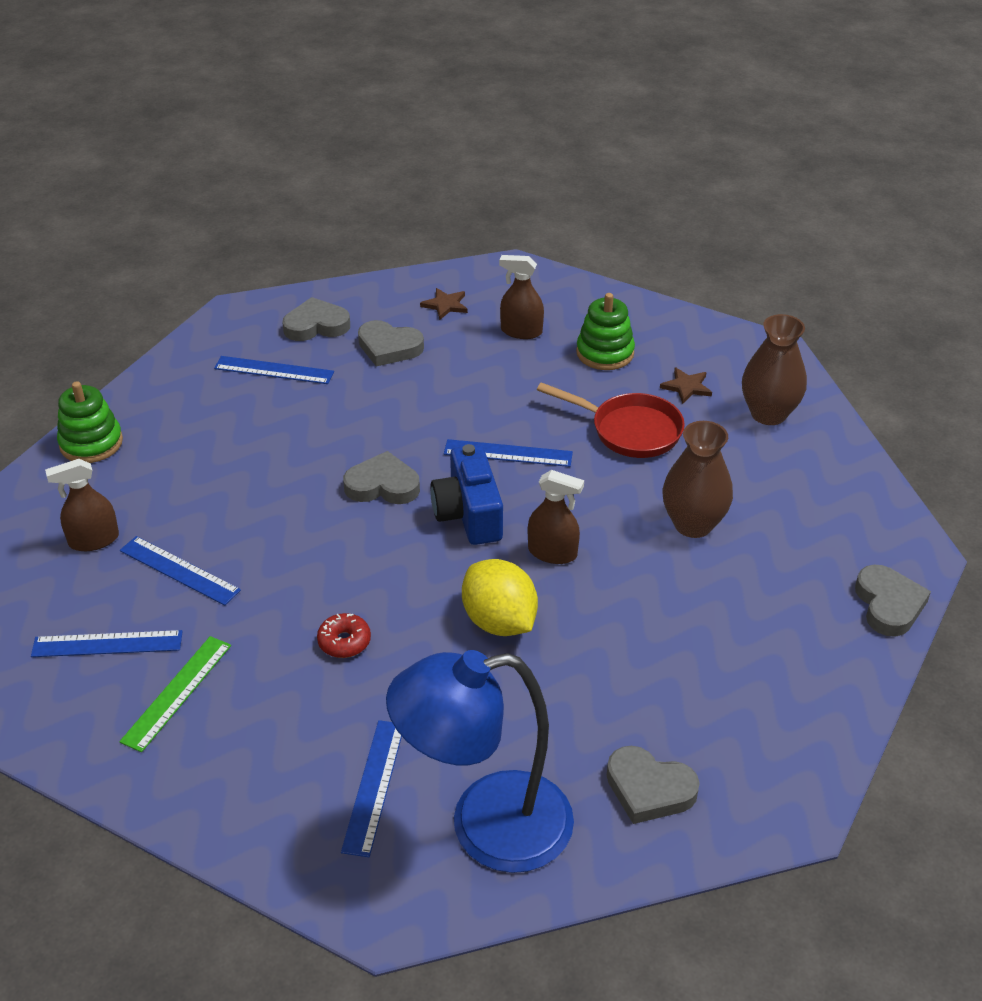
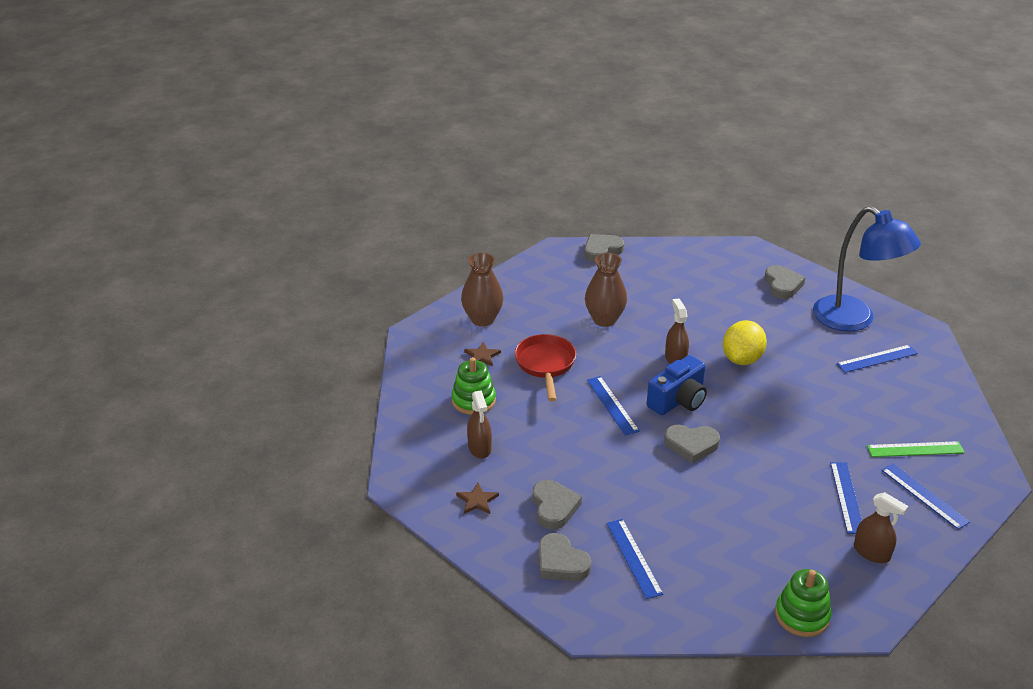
camera: 120 degrees left, 5 degrees down
red donut [317,613,371,658] -> none
grey heart [343,451,420,504] -> grey heart turned 60 degrees counterclockwise [664,425,720,464]

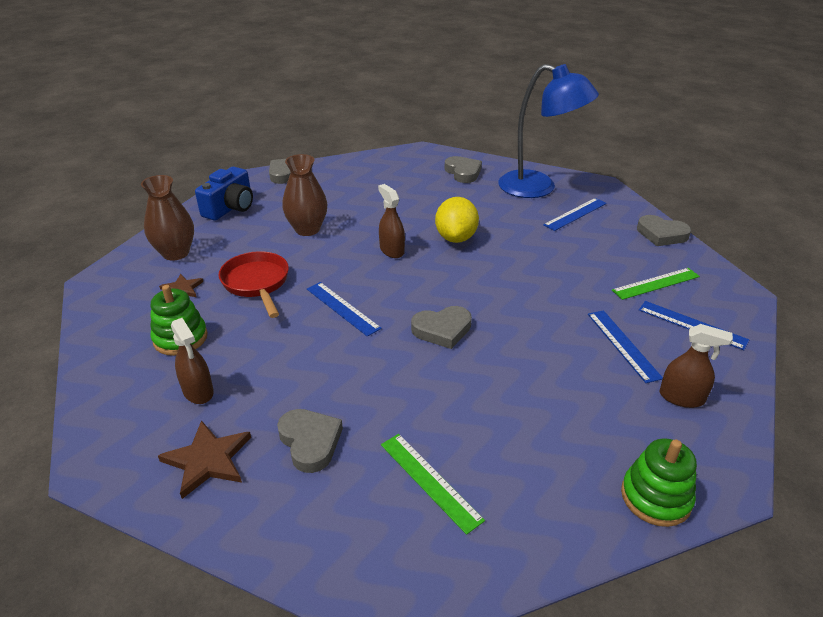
camera: 20 degrees left, 0 degrees up
brown star [456,483,499,514] -> brown star [158,420,251,499], size x1.60
grey heart [539,533,591,581] -> grey heart moved to [637,215,691,246]
blue ruler [606,519,663,599] -> green ruler [381,434,485,535]
blue camera [647,355,707,415] -> blue camera moved to [195,167,253,220]

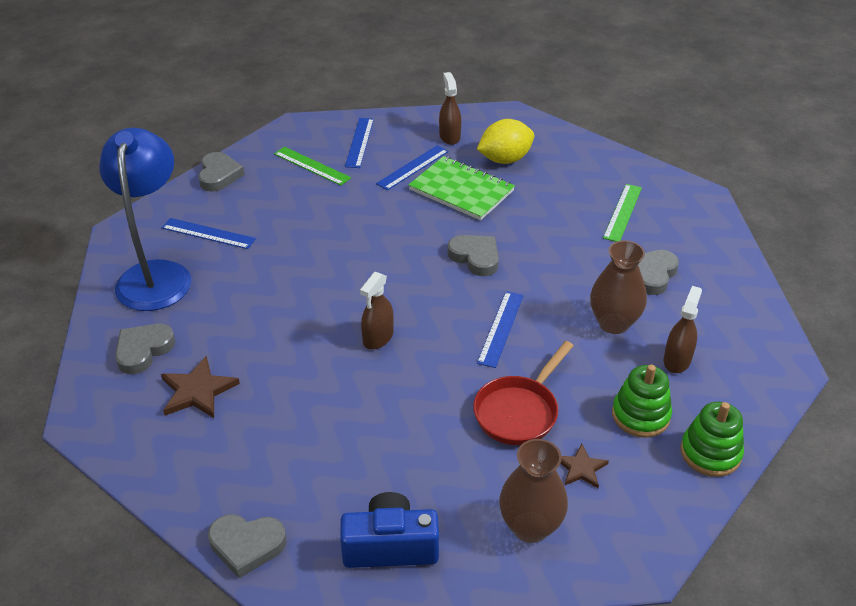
camera: 120 degrees left, 5 degrees up
brown star [158,420,251,499] -> brown star moved to [161,356,240,418]
brown vase [282,154,327,236] -> brown vase moved to [590,240,647,334]
yellow lemon [435,197,479,243] -> yellow lemon moved to [477,119,534,164]
green stacking toy [621,438,697,527] -> green stacking toy moved to [680,402,744,477]
none -> green notebook [408,156,515,220]

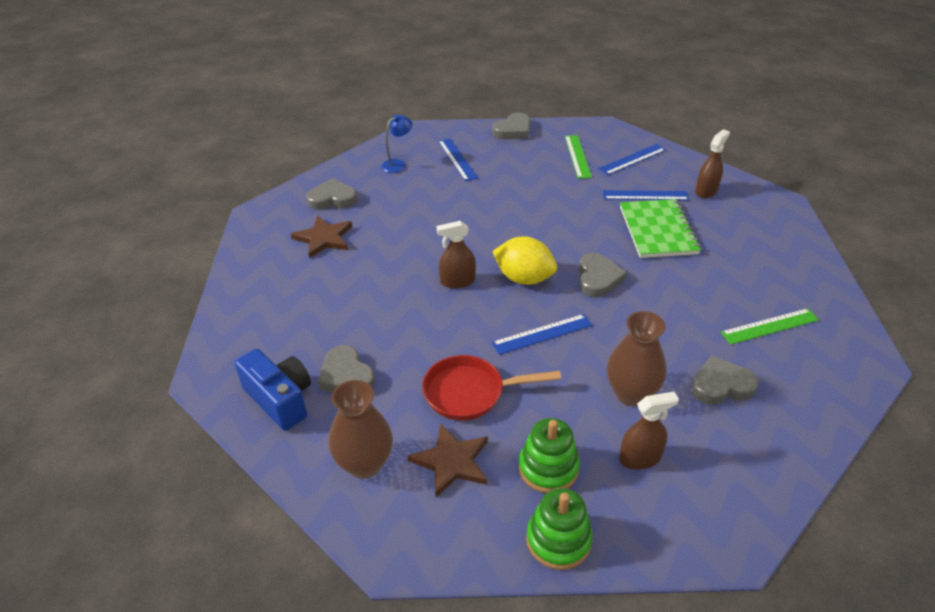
camera: 50 degrees right, 0 degrees up
blue lamp [99,128,191,311] -> blue lamp [381,115,412,173], size x0.43
grey heart [208,514,286,578] -> grey heart moved to [318,345,375,392]
yellow lemon [477,119,534,164] -> yellow lemon moved to [492,236,557,285]
brown star [560,444,609,488] -> brown star [408,423,488,497], size x1.60

